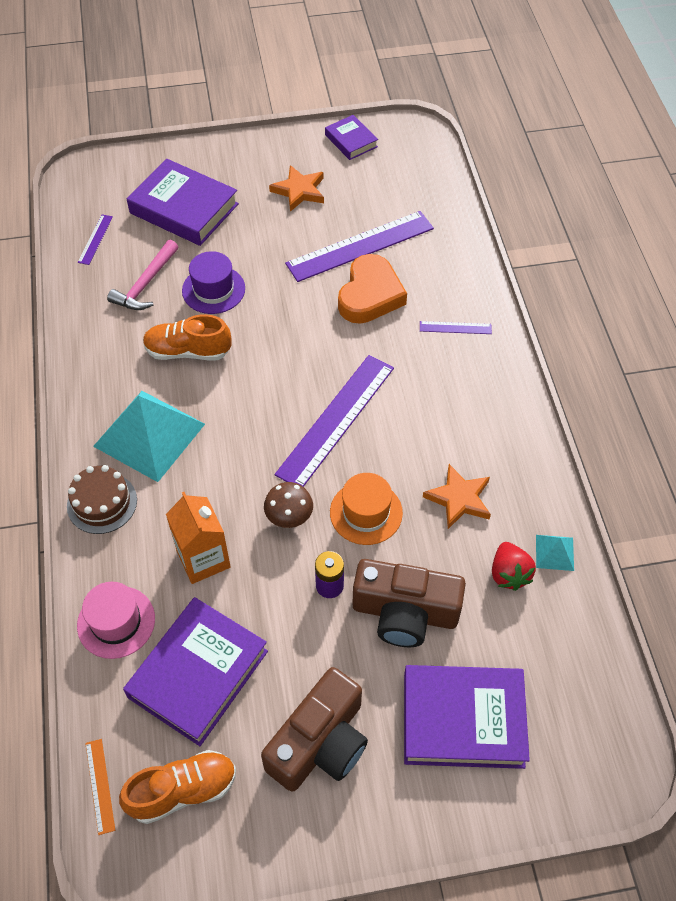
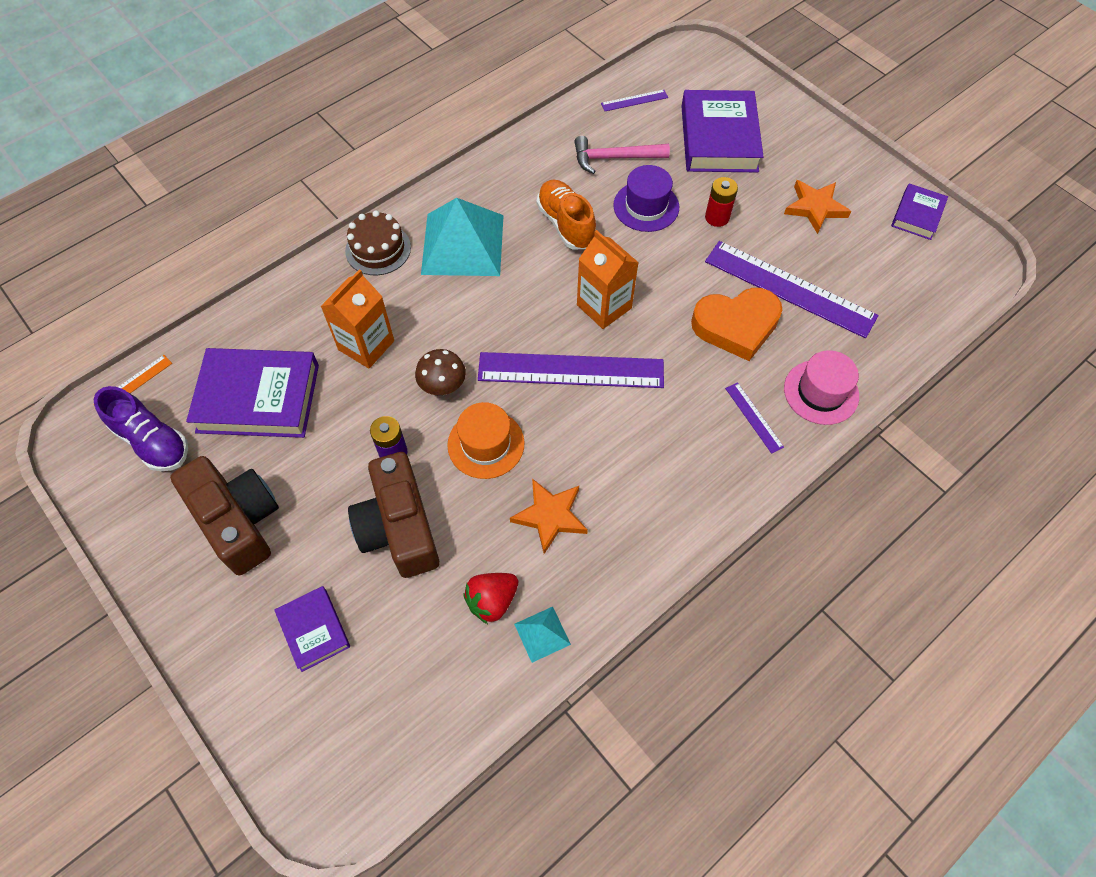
camera: 60 degrees right, 5 degrees up
pink hat [77,582,155,659] -> pink hat moved to [784,350,859,425]
orange shoe [119,750,236,824] -> purple shoe [94,386,188,472]
brown camera [261,667,368,792] -> brown camera turned 135 degrees counterclockwise [170,456,279,575]
purple book [404,665,530,769] -> purple book [274,586,350,672], size x0.54
none -> orange carton [577,230,639,329]
none -> red battery [705,177,738,227]

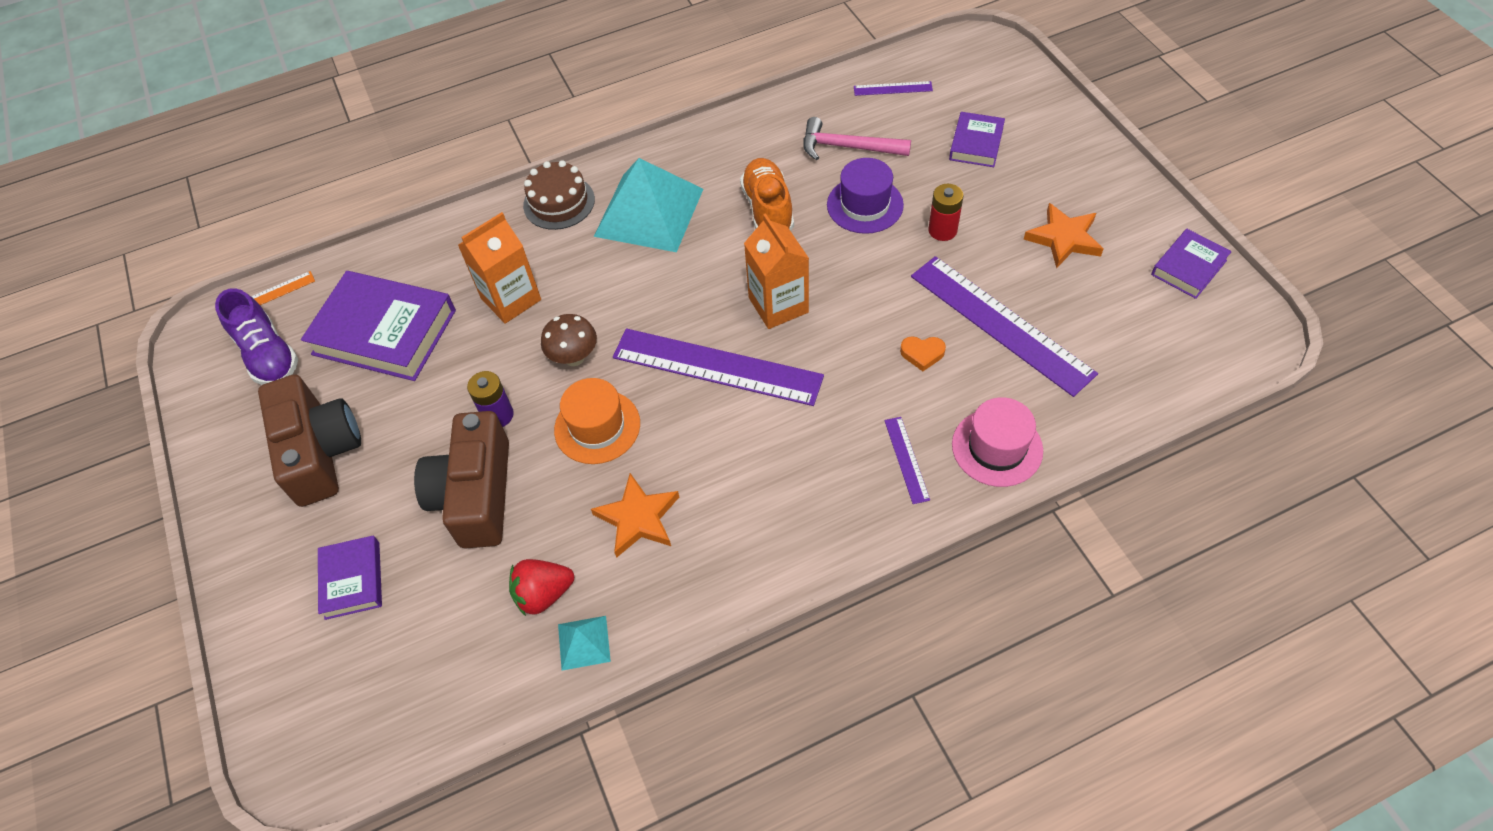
camera: 20 degrees right, 5 degrees down
purple book [681,90,764,172] -> purple book [949,112,1005,167], size x0.54
orange heart [691,288,782,361] -> orange heart [900,336,946,371], size x0.42

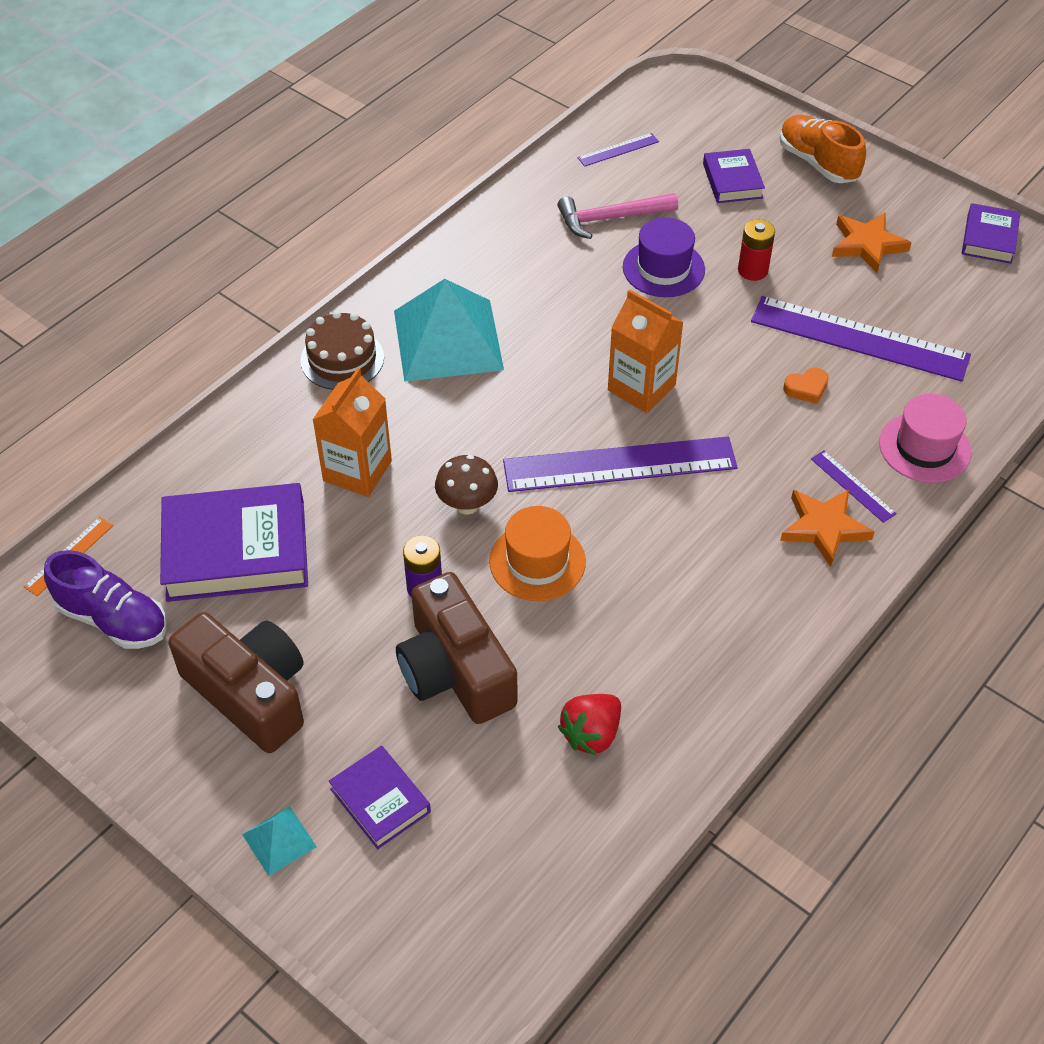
camera: 30 degrees left, 5 degrees down
turquoise pyramid [558,616,611,671] -> turquoise pyramid moved to [242,806,317,876]
orange star [591,473,679,558] -> orange star moved to [780,489,875,567]
orange shoe [740,158,794,231] -> orange shoe moved to [779,115,866,183]

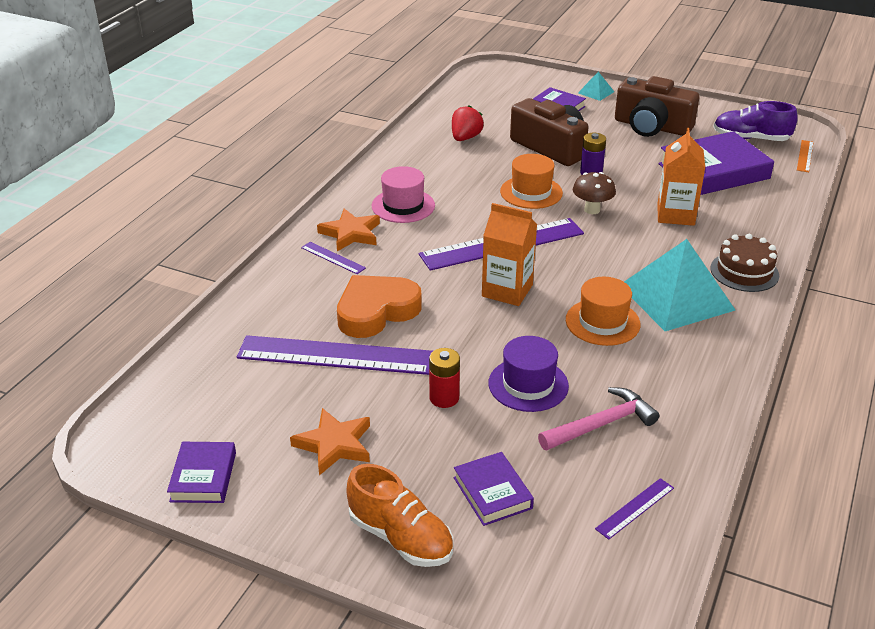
camera: 165 degrees right, 15 degrees down
orange heart [783,368,829,404] -> orange heart [337,275,422,338], size x2.36
pink hat [879,394,971,483] -> pink hat moved to [372,166,435,223]
none -> orange hat [566,277,641,346]

